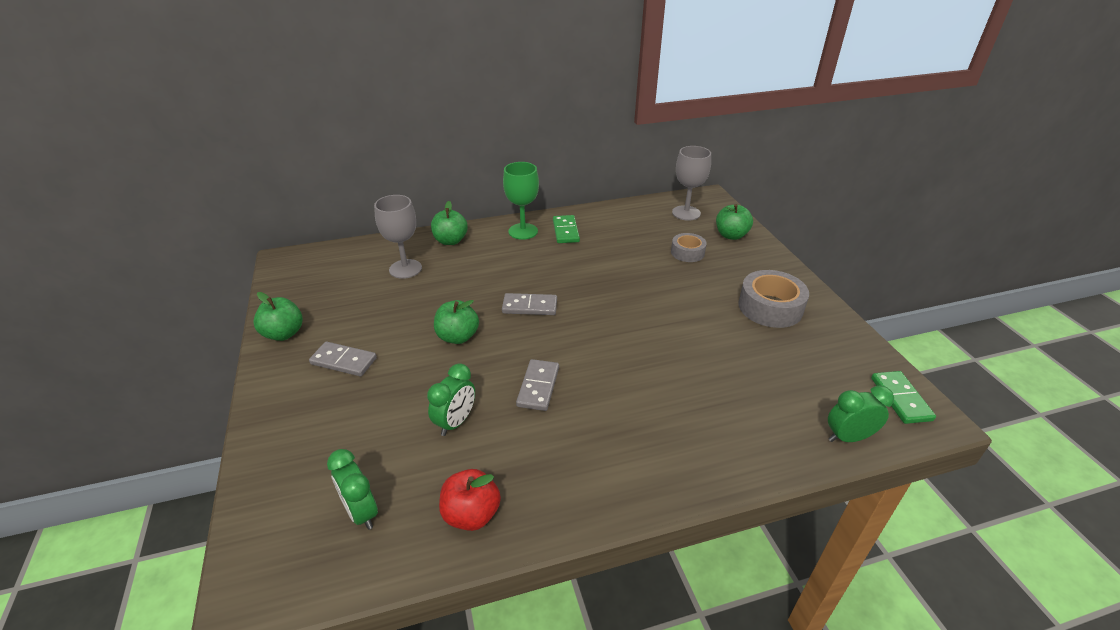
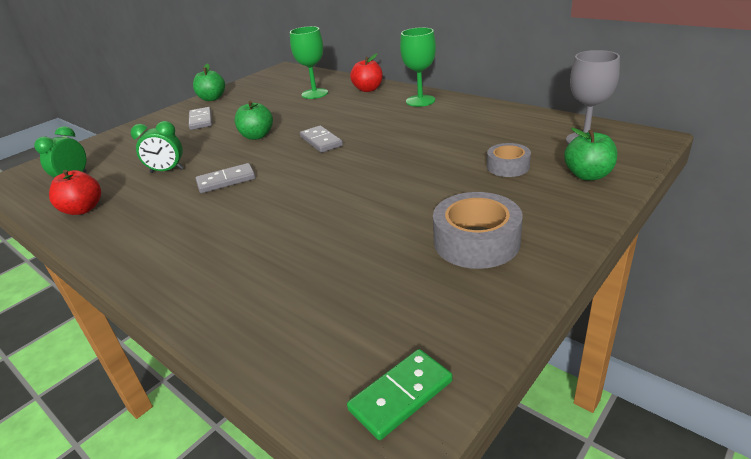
camera: 60 degrees right, 5 degrees down
grey goblet [374,195,422,279] -> green goblet [290,26,328,99]
green apple [431,201,468,245] -> red apple [350,53,383,92]
green domino [553,215,580,243] -> none
green clock [828,385,894,442] -> none

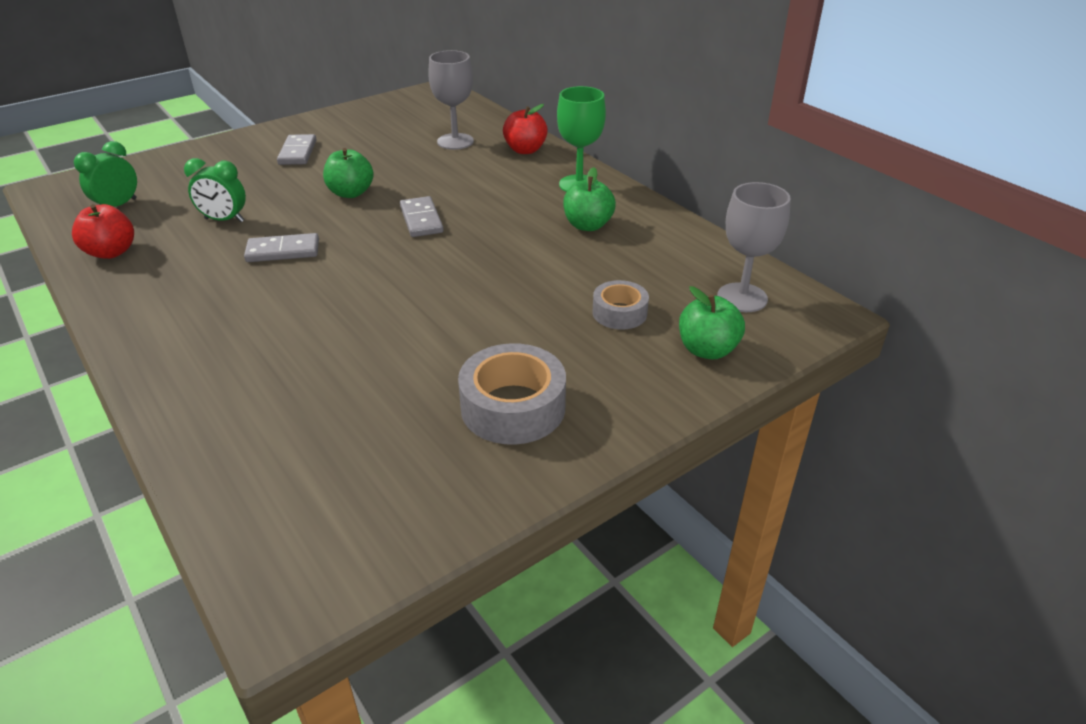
camera: 10 degrees right, 5 degrees up
green apple [193,63,225,101] -> green apple moved to [563,167,616,231]
green goblet [290,26,328,99] -> grey goblet [428,50,474,150]
green domino [347,349,453,440] -> none

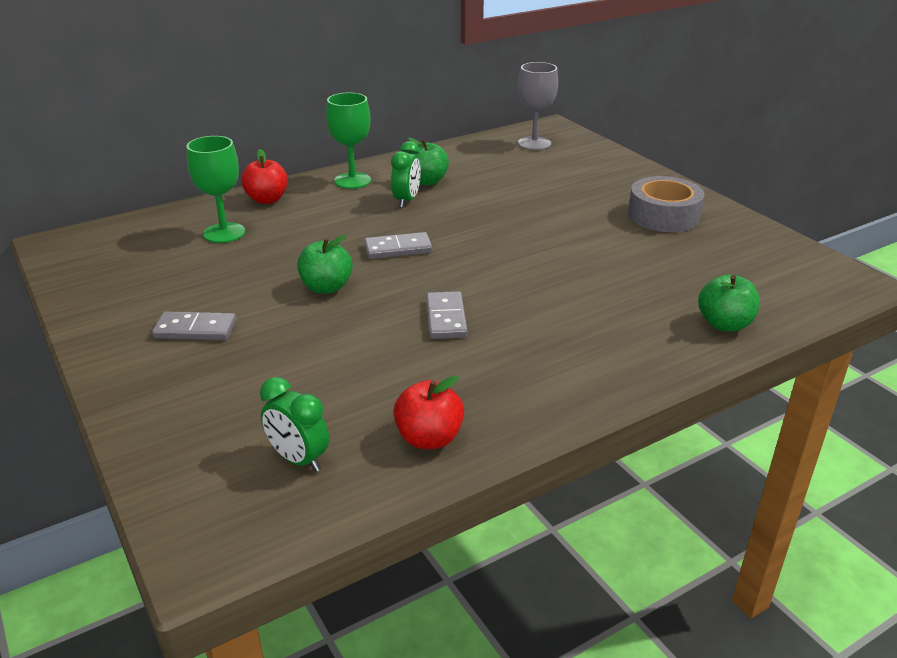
camera: 85 degrees left, 5 degrees down
green clock [184,158,246,222] -> green clock moved to [391,141,421,208]
grey goblet [428,50,474,150] -> green goblet [187,136,245,243]
grey tape [592,280,649,330] -> none
green apple [679,286,745,360] -> green apple moved to [698,274,760,332]

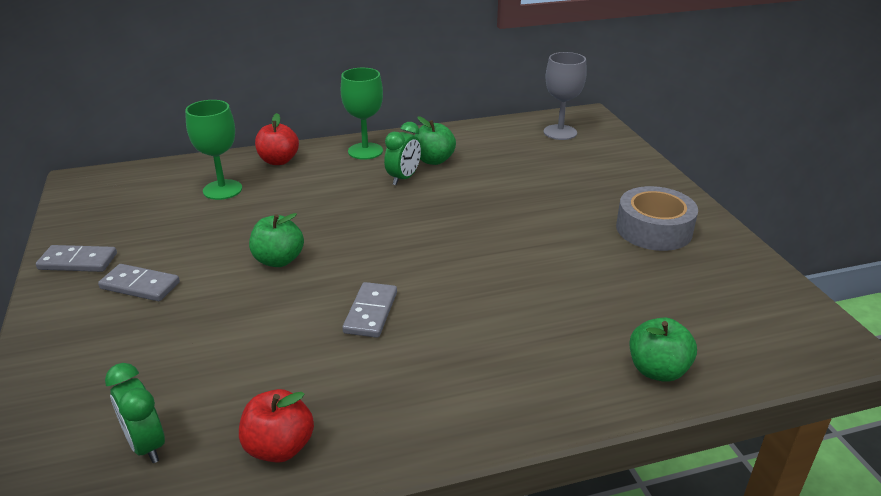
camera: 15 degrees right, 0 degrees up
grey domino [364,232,432,259] -> grey domino moved to [36,245,117,272]

